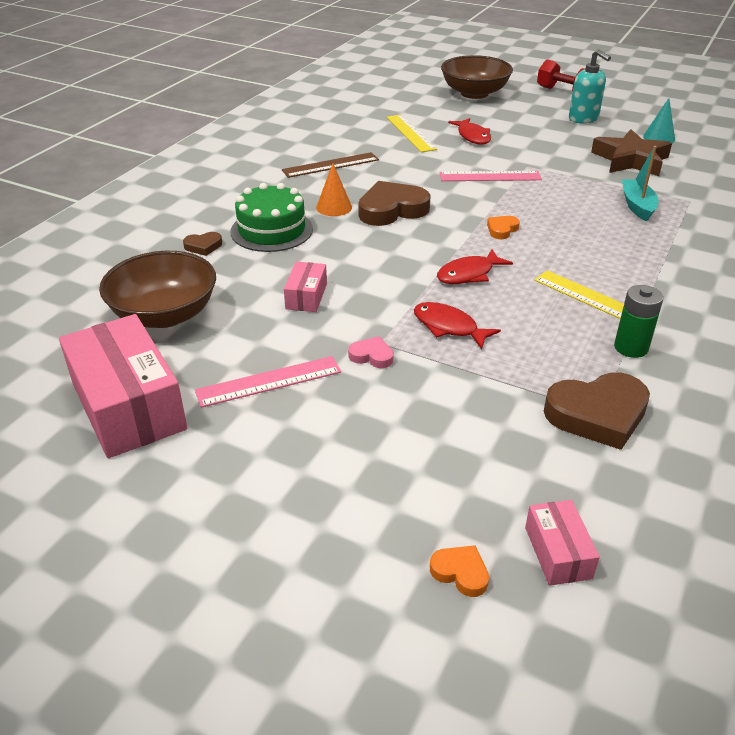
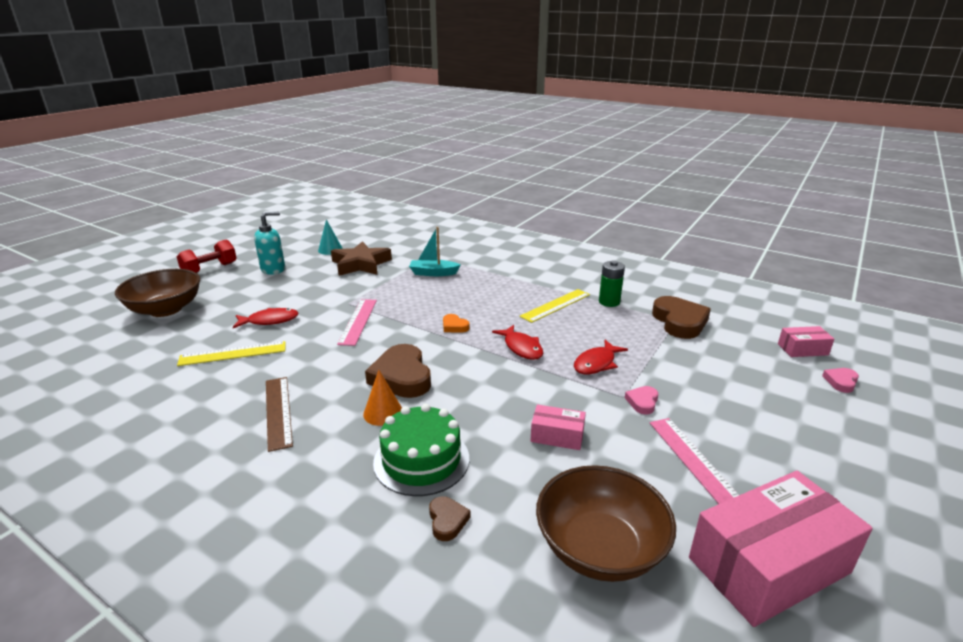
camera: 85 degrees left, 10 degrees down
orange heart [430,545,489,597] -> pink heart [822,368,859,393]

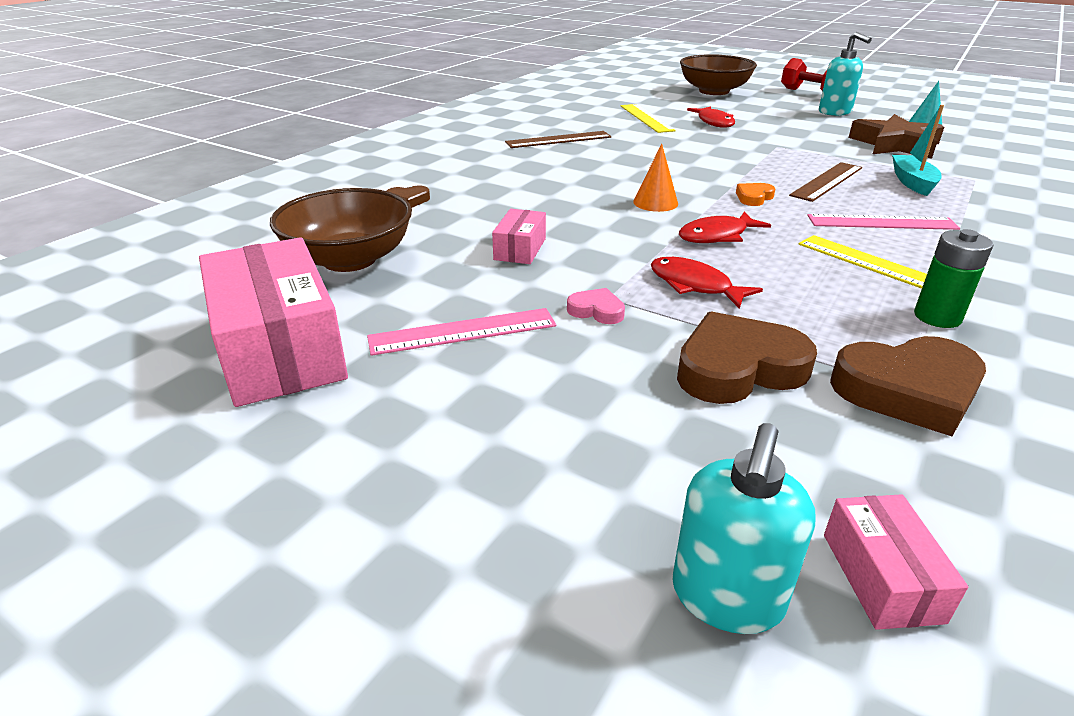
camera: 90 degrees right, 5 degrees up
pink ruler [337,299,377,346] -> pink ruler moved to [807,214,960,230]
orange cone [363,370,402,426] -> orange cone moved to [633,144,678,212]
brown heart [365,344,431,398] -> brown heart moved to [677,311,817,404]
green cake [373,404,469,496] -> none
pink heart [822,368,859,393] -> turquoise soap dispenser [672,423,816,634]
none -> brown ruler [789,162,862,202]

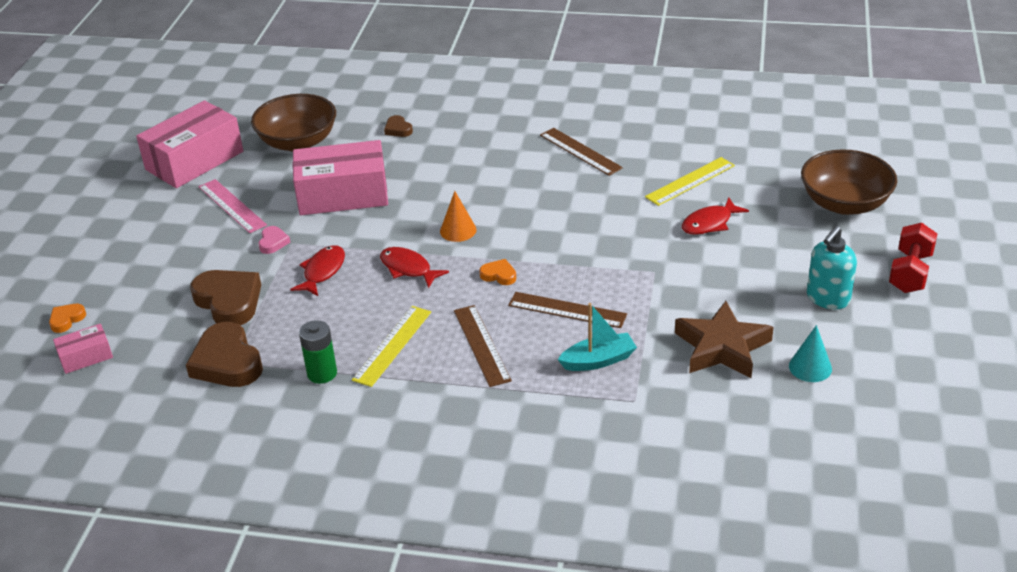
camera: 70 degrees right, 5 degrees up
pink box [492,209,546,264] -> pink box [293,140,388,215], size x2.11
turquoise soap dispenser [672,423,816,634] -> orange heart [49,304,86,333]
pink ruler [807,214,960,230] -> brown ruler [454,305,512,387]

